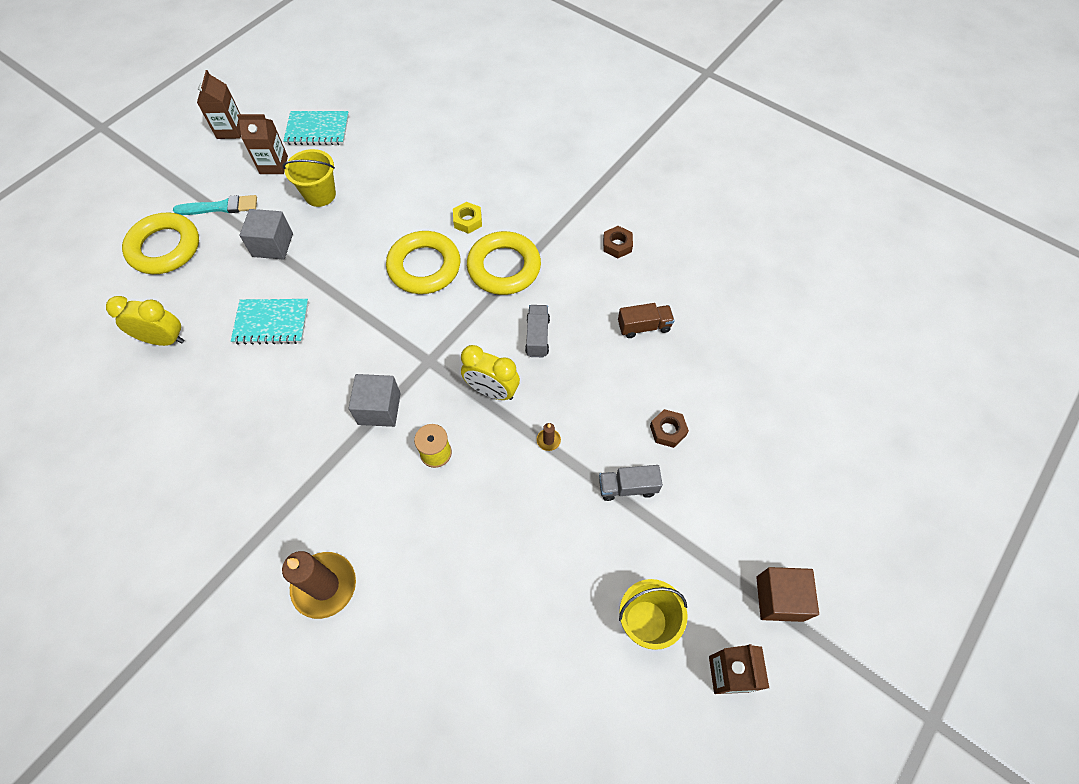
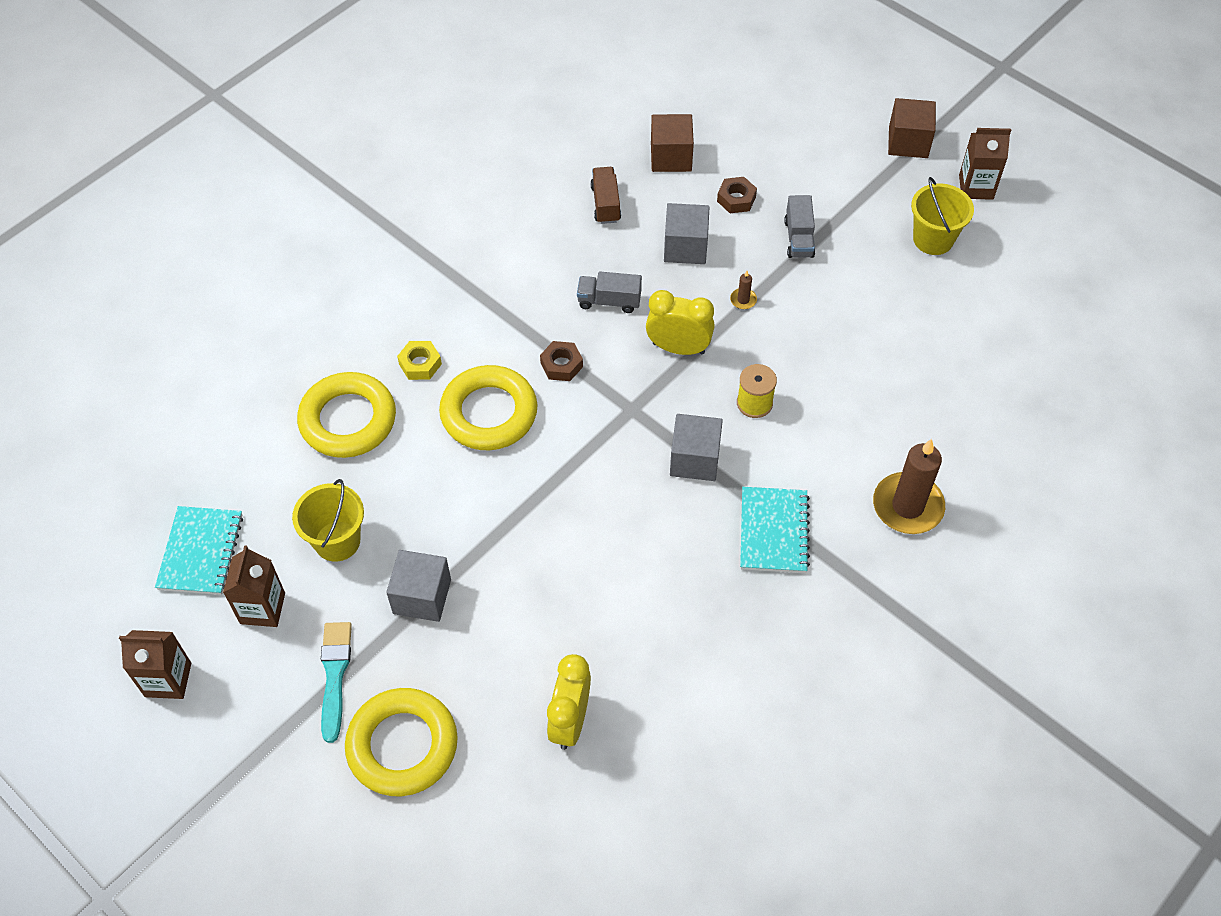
camera: 85 degrees left, 5 degrees down
turquoise notebook [231,299,309,345] -> turquoise notebook moved to [740,487,810,573]
yellow clock [461,345,520,400] -> yellow clock turned 105 degrees counterclockwise [646,290,715,355]
yellow ring [467,231,541,295] -> yellow ring moved to [297,372,396,458]
brown nut [603,226,633,258] -> brown nut moved to [540,341,583,381]
none -> brown cube [651,114,694,172]
none -> grey cube [664,203,710,264]

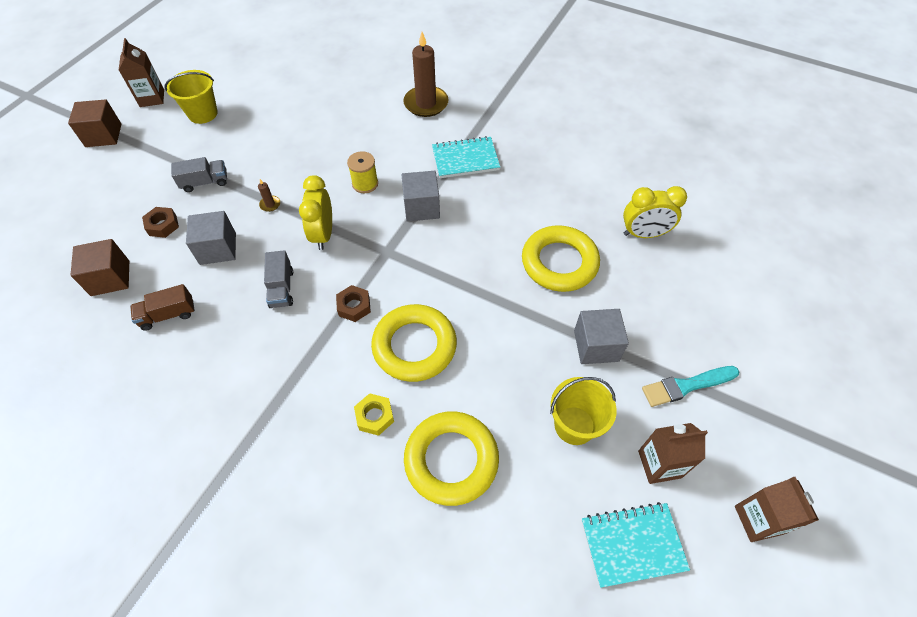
camera: 105 degrees left, 0 degrees up
yellow ring [345,688,458,796] -> yellow ring moved to [522,225,600,292]

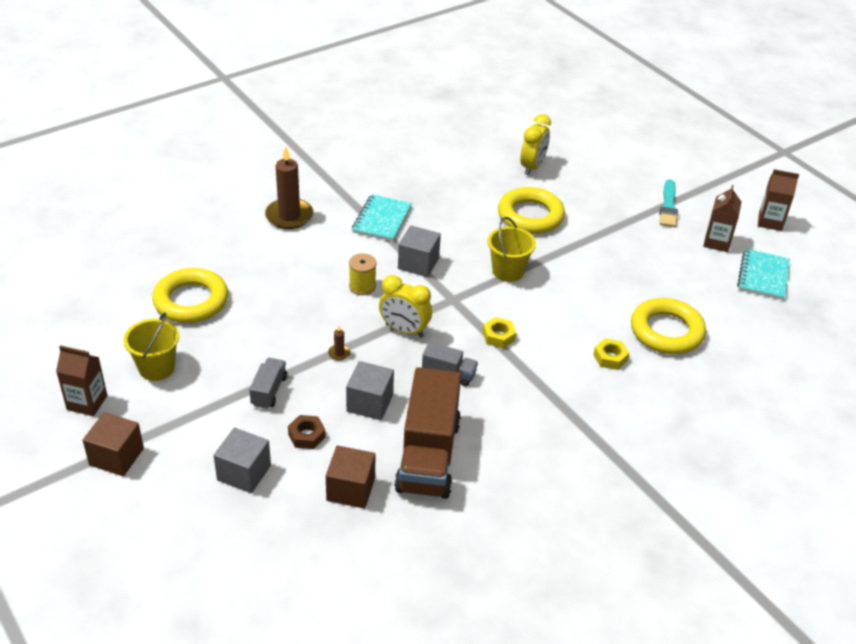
camera: 65 degrees left, 15 degrees down
brown truck [130,284,195,331] -> brown truck [394,367,461,499], size x2.16
brown nut [336,285,371,322] -> yellow nut [483,317,516,348]
yellow ring [371,304,457,382] -> yellow ring moved to [152,268,228,323]
yellow bucket [550,377,617,445] -> yellow bucket moved to [488,217,536,282]
grey cube [574,309,629,364] -> grey cube moved to [214,428,271,493]

